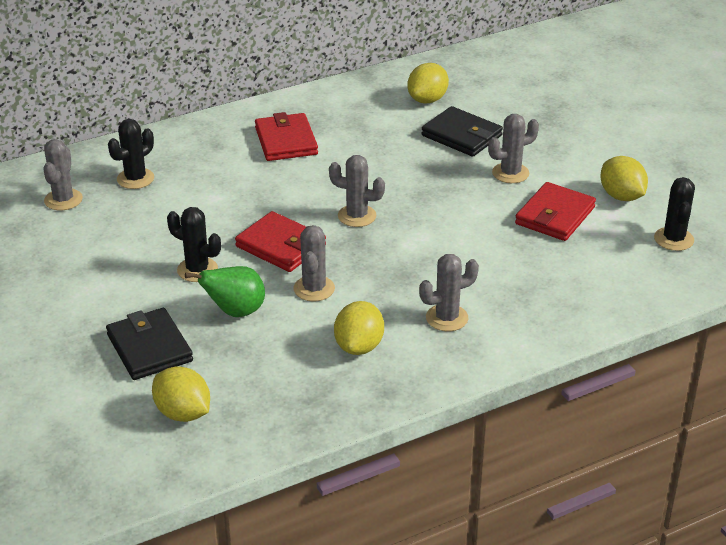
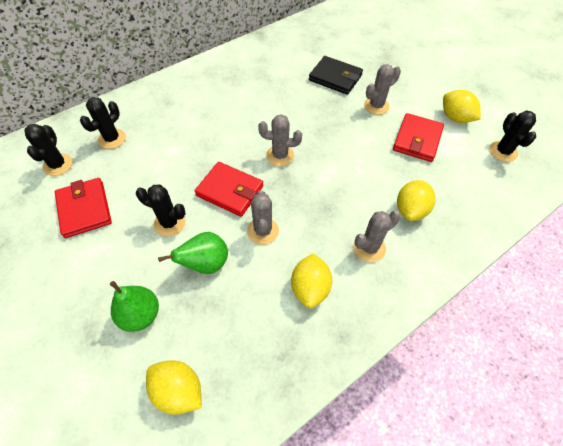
camera: 10 degrees left, 20 degrees up
grey cactus [43,139,83,210] -> black cactus [24,124,73,176]
black wallet [106,308,193,380] -> green pear [110,281,159,332]
red wallet [255,112,318,161] -> red wallet moved to [55,178,112,238]
yellow lemon [407,63,449,104] -> yellow lemon moved to [397,180,435,221]

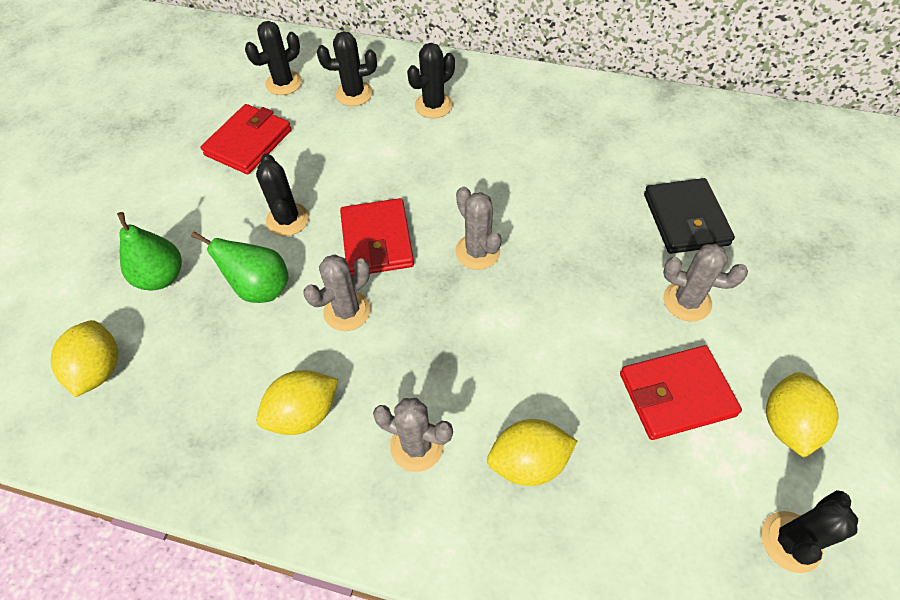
camera: 55 degrees right, 0 degrees up
none -> black cactus [407,43,455,118]

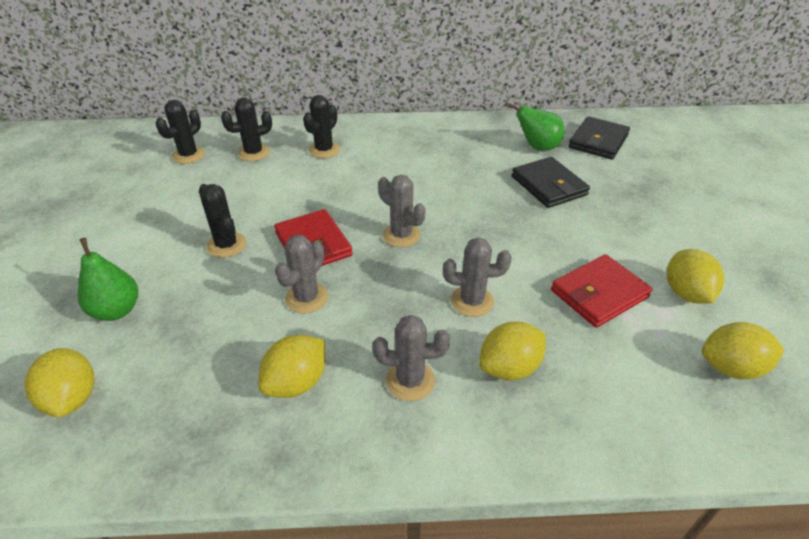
camera: 20 degrees left, 15 degrees down
green pear [191,231,289,303] -> green pear moved to [508,103,564,151]
red wallet [201,104,292,174] -> none
grey cactus [663,244,748,322] -> grey cactus moved to [443,238,512,317]
black cactus [761,490,858,573] -> yellow lemon [702,322,784,380]
none -> black wallet [569,116,630,160]

